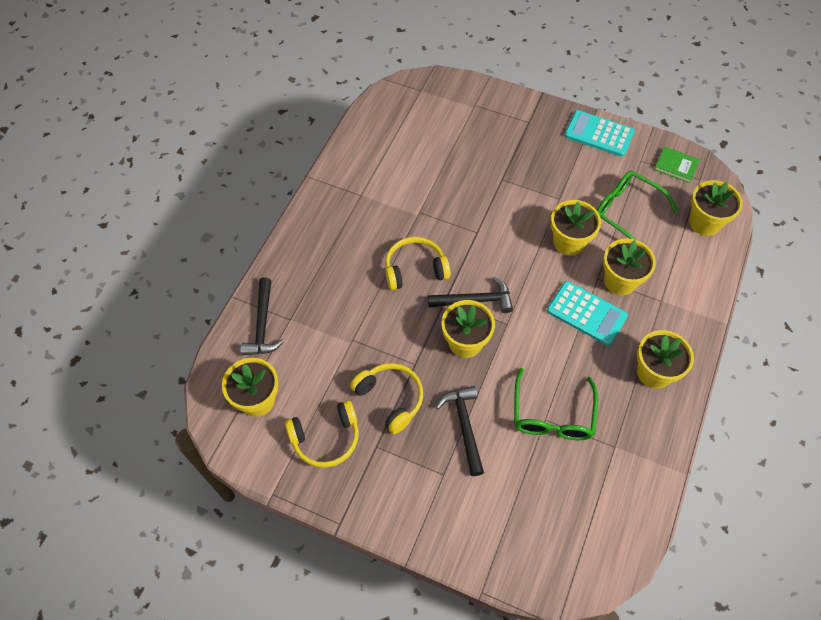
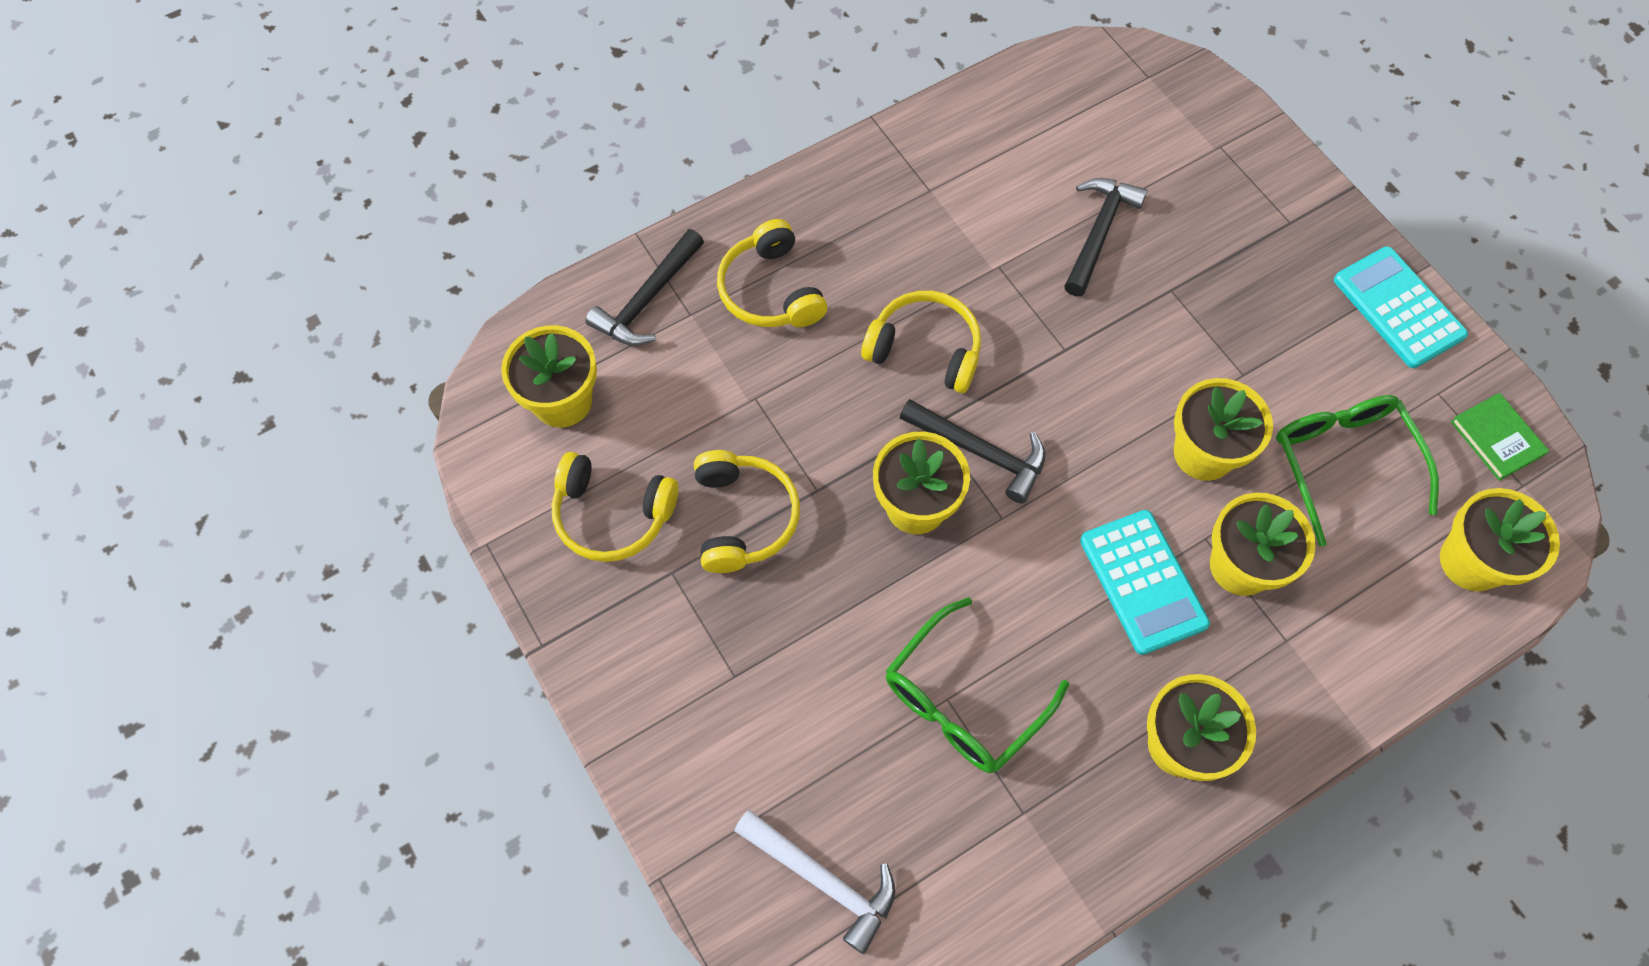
camera: 35 degrees right, 5 degrees up
black hammer [436,386,484,476] -> black hammer moved to [1064,178,1147,296]
none -> yellow headphones [717,219,827,327]
none -> white hammer [734,810,895,954]

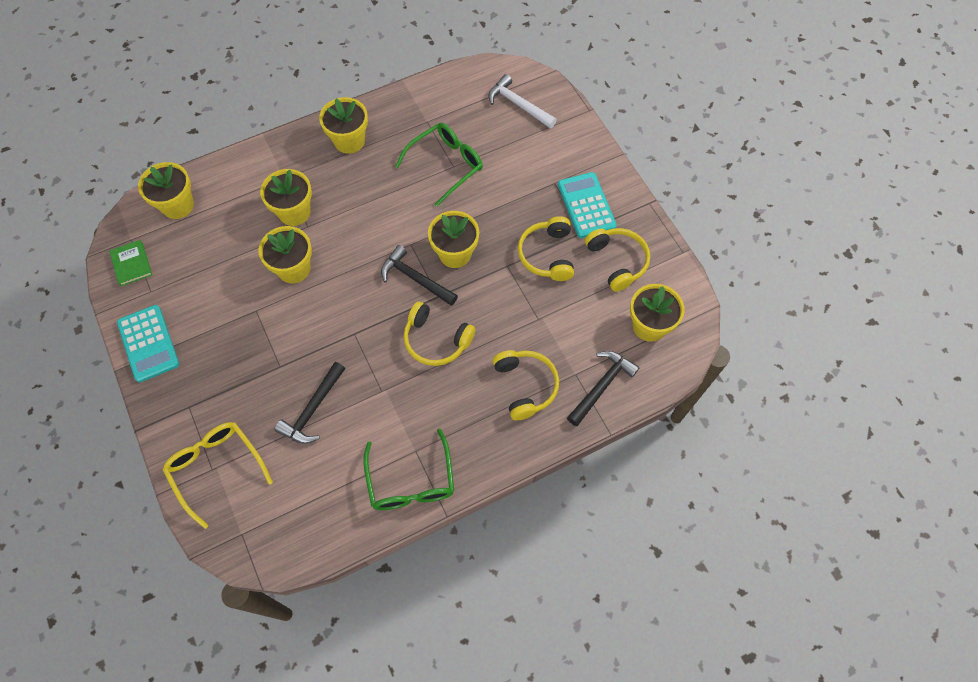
camera: 175 degrees left, 0 degrees up
yellow headphones [552,452,679,562] -> yellow headphones turned 45 degrees clockwise [585,228,650,292]
turquoise calculator [1080,510,1210,655] -> turquoise calculator moved to [558,172,617,238]
green glasses [1276,395,1439,547] -> green glasses moved to [363,429,454,510]
none -> yellow glasses [163,422,273,529]

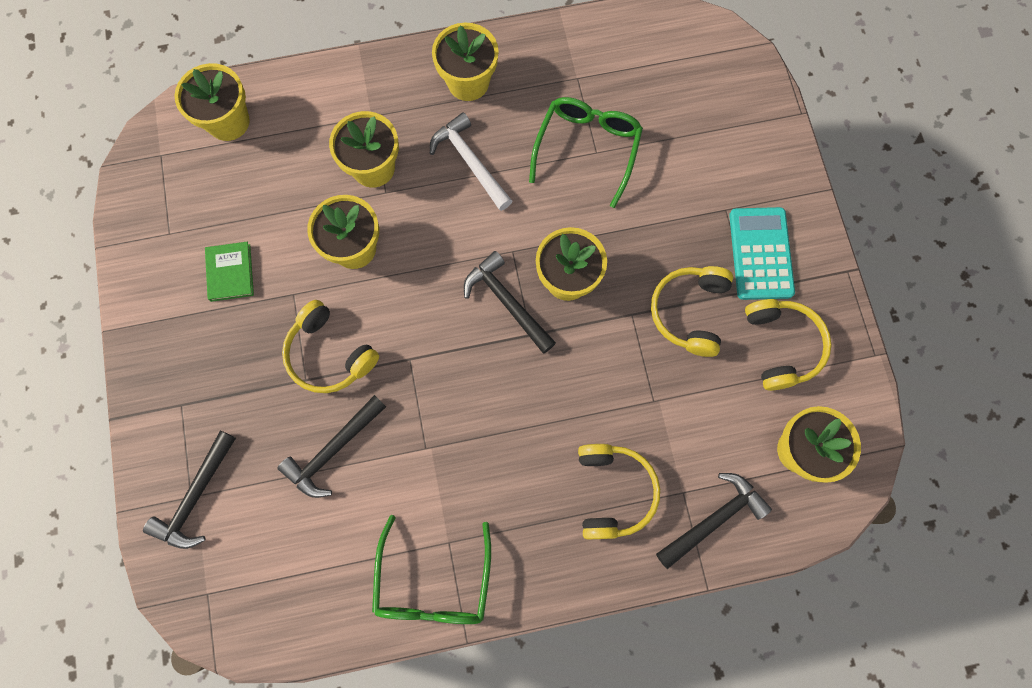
camera: 15 degrees right, 10 degrees up
green book [109,240,152,286] -> green book moved to [205,242,254,302]
turquoise calculator [117,305,179,382] -> none
yellow glasses [163,422,273,529] -> black hammer [143,431,236,549]
green glasses [395,123,483,207] -> green glasses turned 45 degrees counterclockwise [529,97,643,208]
yellow headphones [404,302,475,366] -> yellow headphones moved to [282,300,379,393]
white hammer [488,74,557,128] -> white hammer moved to [430,112,512,211]

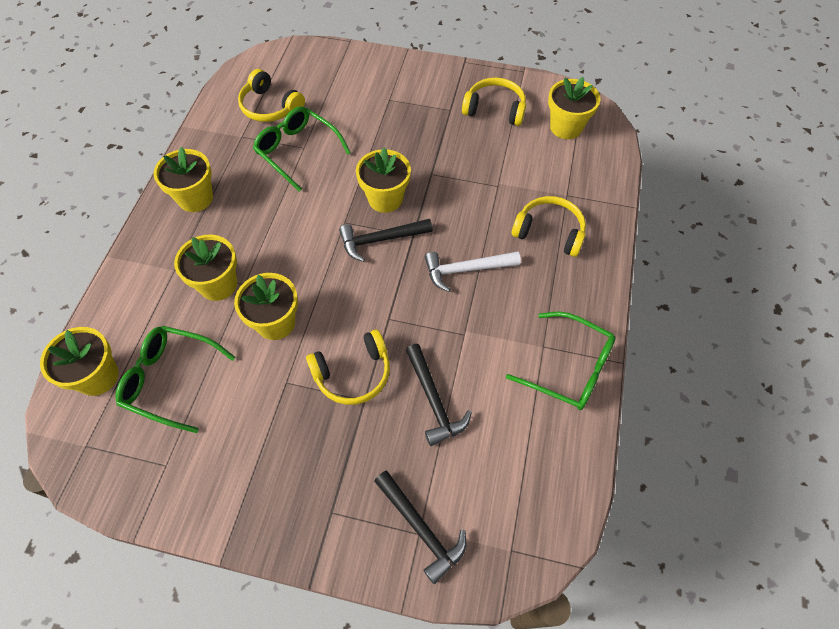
camera: 65 degrees left, 15 degrees down
green book [205,242,254,302] -> none
white hammer [430,112,512,211] -> white hammer moved to [425,251,521,292]
yellow headphones [651,266,733,357] -> yellow headphones moved to [238,69,305,122]
black hammer [656,473,772,569] -> none
turquoise calculator [729,207,795,300] -> none
none -> green glasses [115,326,235,433]

